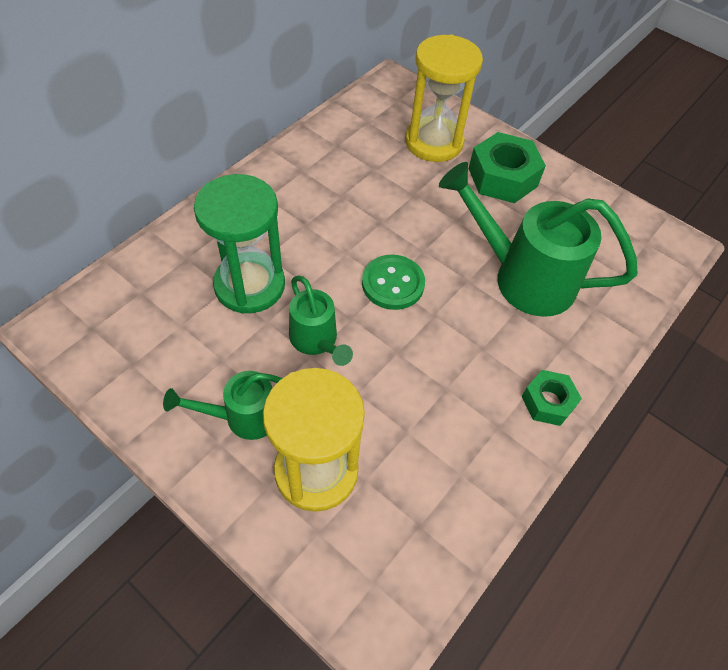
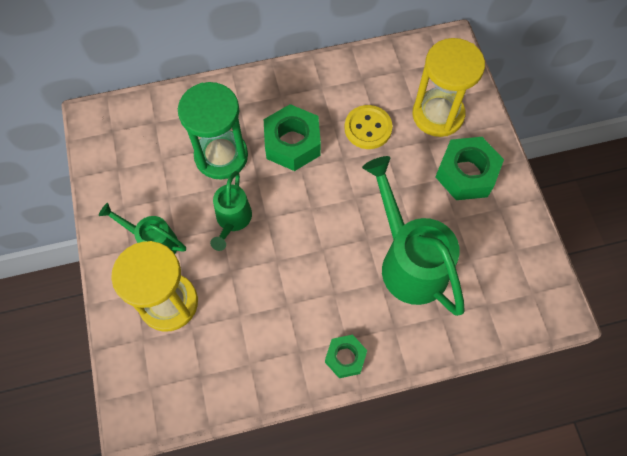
camera: 40 degrees right, 10 degrees up
green button [362,254,425,310] -> none
none -> green nut [264,104,321,171]
none -> yellow button [344,105,393,149]

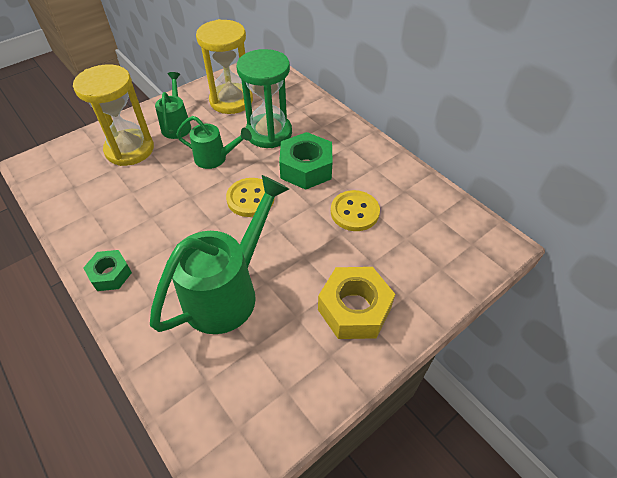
camera: 65 degrees right, 15 degrees down
green watering can [210,171,252,251] -> green watering can turned 150 degrees counterclockwise [176,116,252,169]
yellow hourglass [412,38,485,137] -> yellow hourglass moved to [196,19,253,114]
green nut [436,137,504,200] -> yellow nut [318,267,395,339]
none -> yellow button [226,178,275,217]

